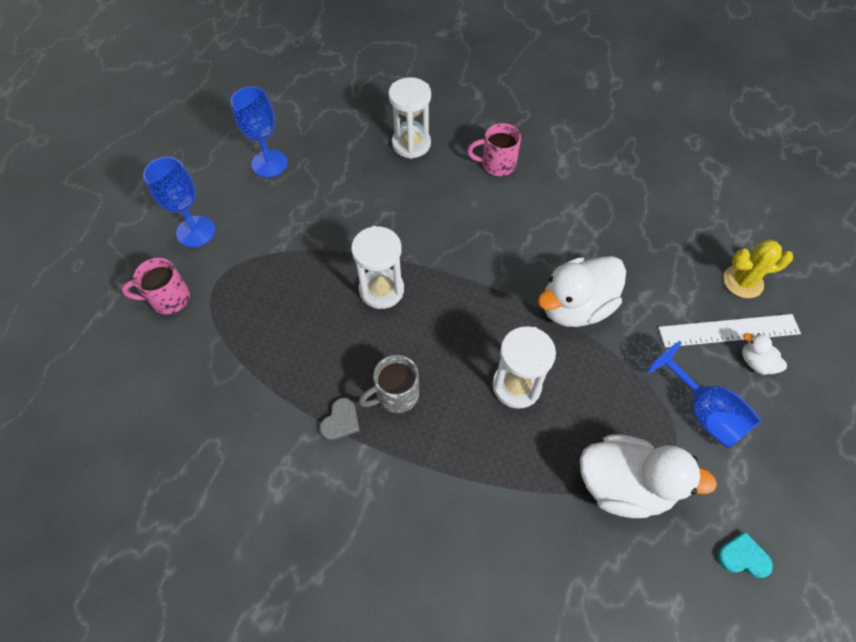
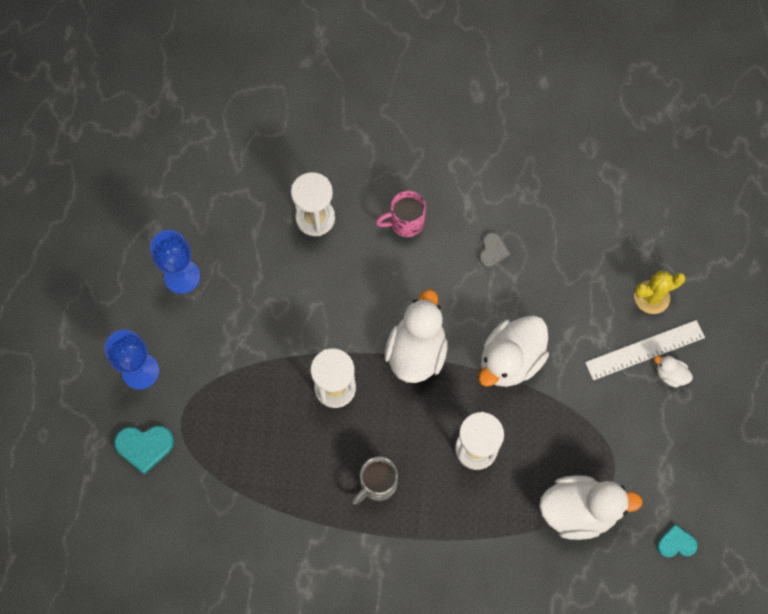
camera: 15 degrees left, 10 degrees up
pink mug [121,258,190,314] -> turquoise heart [114,425,174,475]
grey heart [319,397,360,440] -> grey heart moved to [479,233,510,267]
blue goblet [646,341,761,449] -> none
none -> white duck [385,289,448,383]

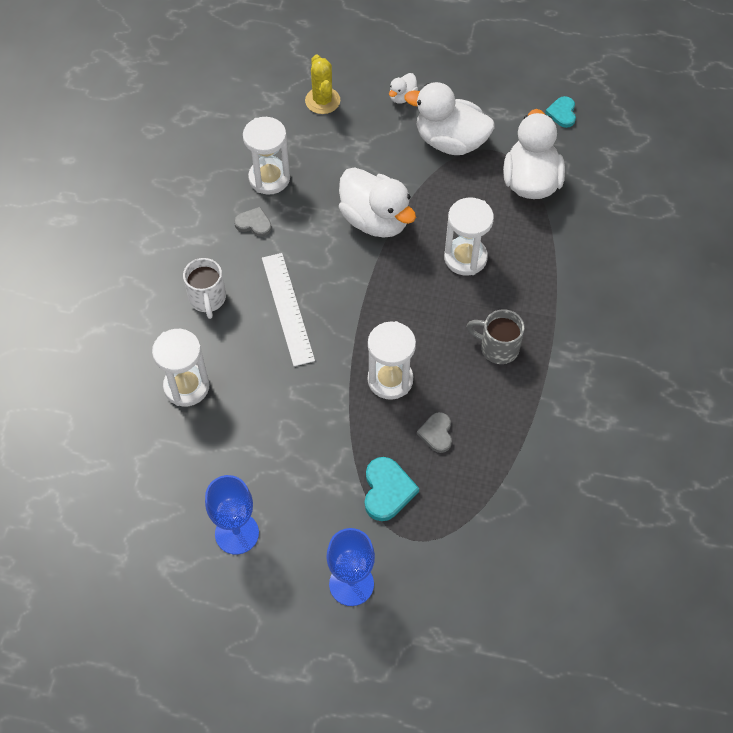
camera: 85 degrees left, 10 degrees down
turquoise heart [114,425,174,475] -> turquoise heart moved to [365,457,419,521]
grey mug [352,457,398,505] -> grey mug turned 150 degrees clockwise [466,309,524,364]
pink mug [376,191,426,237] -> white mug [183,258,226,319]
white duck [385,289,448,383] -> white duck moved to [404,82,494,155]
white ruler [585,320,705,380] -> white ruler moved to [262,253,315,366]
none -> white hourglass [243,117,290,195]
none -> grey heart [417,412,452,453]

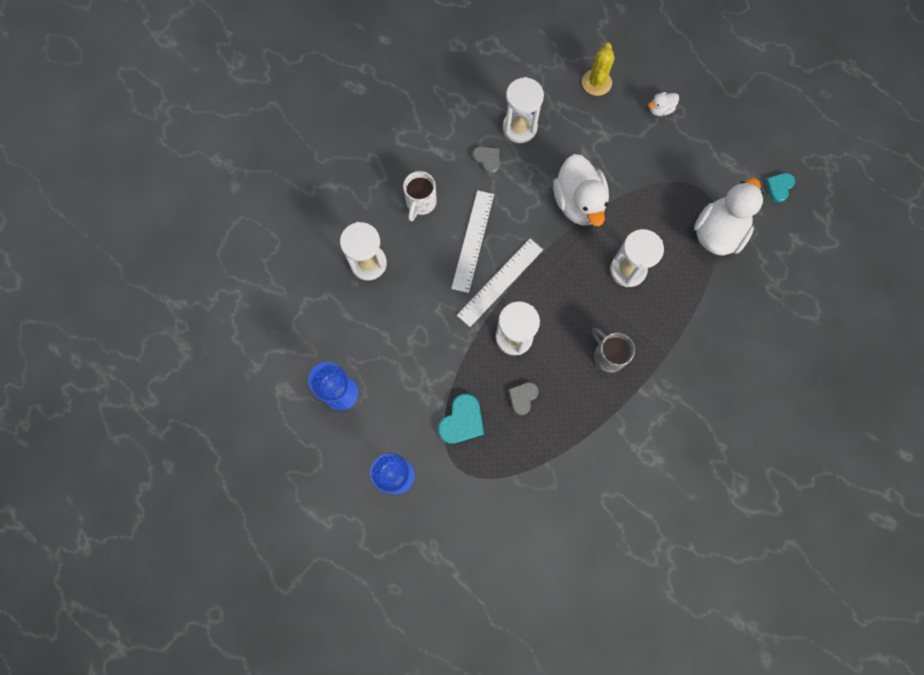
camera: 30 degrees right, 15 degrees up
white duck [404,82,494,155] -> none
none -> white ruler [457,239,543,327]

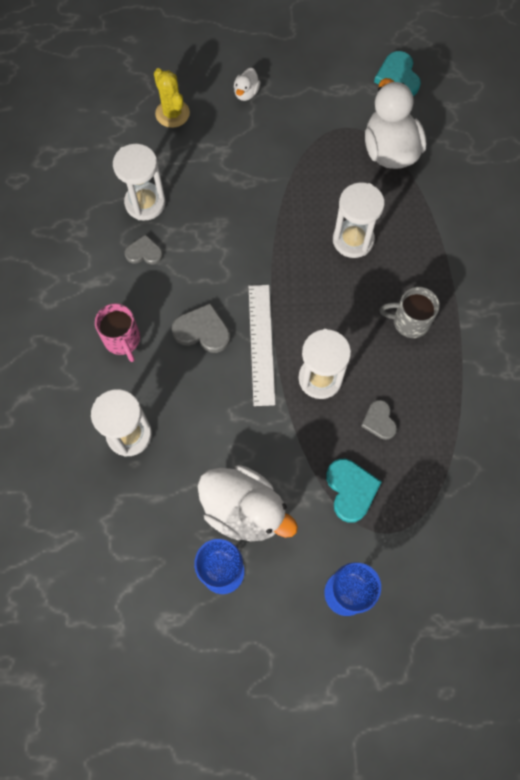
camera: 45 degrees left, 5 degrees down
white mug [403,171,437,221] -> pink mug [95,303,140,362]
white ruler [451,190,494,293] -> grey heart [171,303,230,353]
white duck [553,154,609,226] -> white duck moved to [198,465,298,541]
turquoise heart [766,173,795,202] -> turquoise heart [374,51,421,96], size x1.52

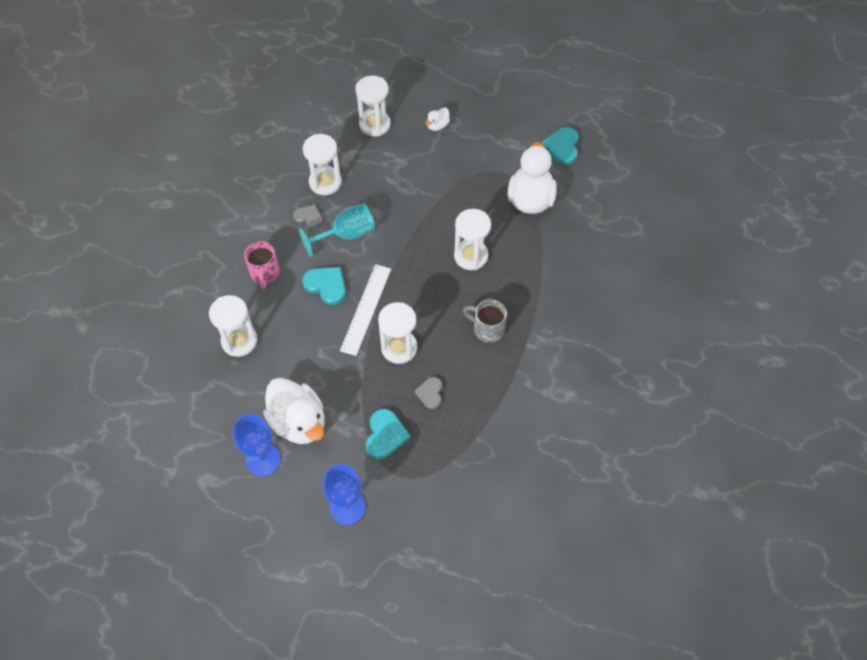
camera: 20 degrees right, 10 degrees down
yellow cactus [154,68,190,128] -> white hourglass [356,76,391,136]
grey heart [171,303,230,353] -> turquoise heart [302,267,346,305]
none -> turquoise goblet [299,204,375,257]

